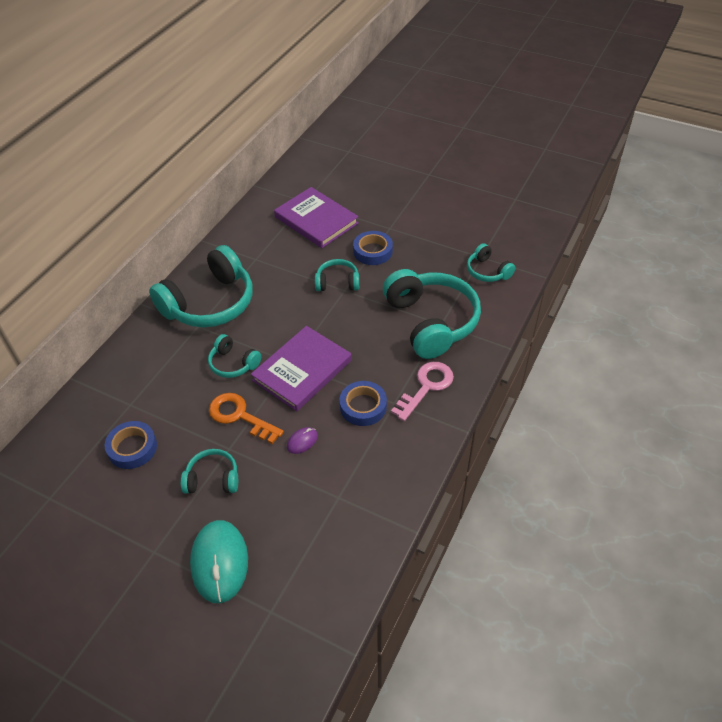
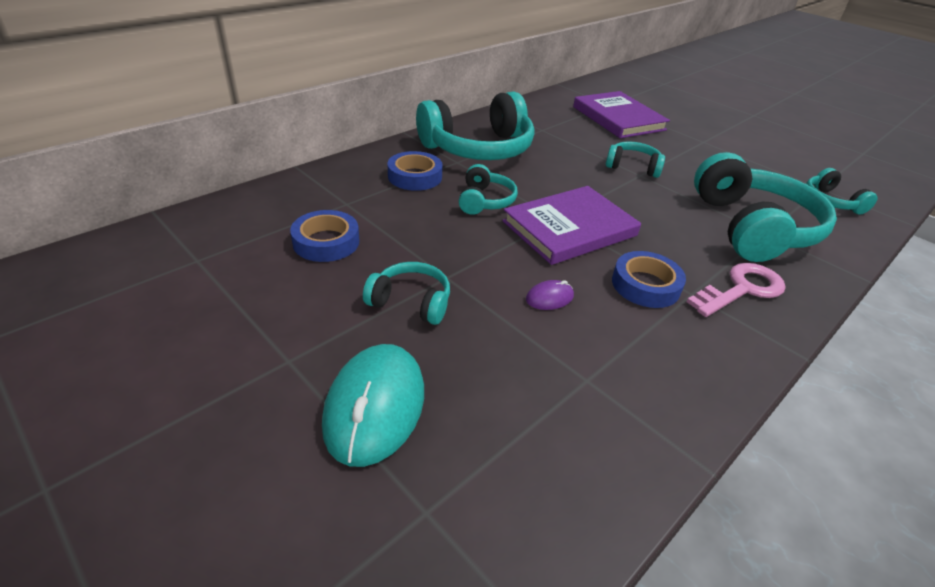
camera: 15 degrees right, 10 degrees down
turquoise headphones [208,334,261,378] -> turquoise headphones turned 135 degrees counterclockwise [459,164,518,215]
orange key [209,393,284,444] -> none
blue tape [353,231,393,265] -> blue tape moved to [387,151,443,191]

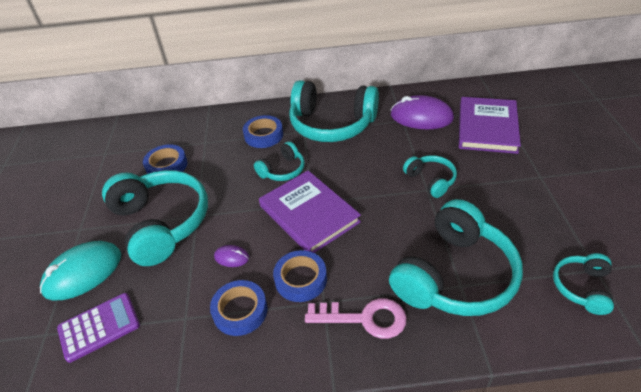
camera: 45 degrees right, 5 degrees up
turquoise headphones [363,262,450,325] -> turquoise headphones [102,170,208,266], size x2.04
purple book [502,186,641,265] -> purple book turned 45 degrees clockwise [259,171,361,253]
none -> purple calculator [57,293,140,363]
none -> blue tape [210,280,267,336]
none -> purple mouse [391,95,454,129]

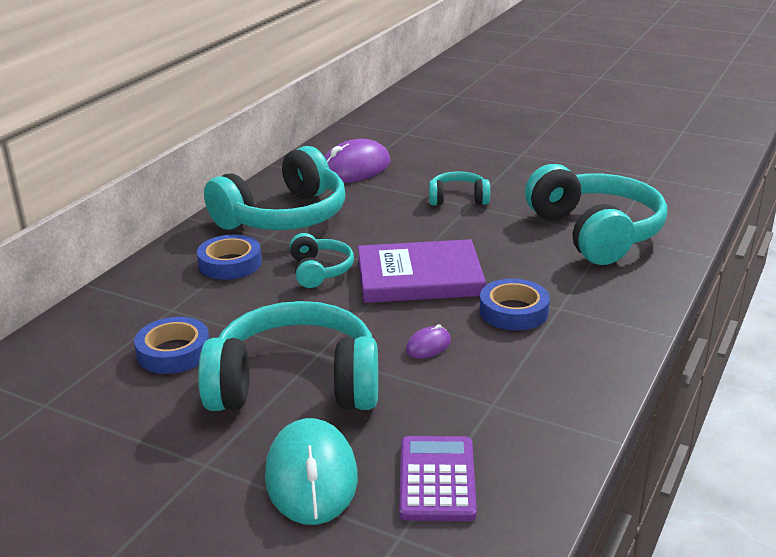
camera: 60 degrees left, 15 degrees down
blue tape [210,280,267,336] -> none
pink key [305,298,407,339] -> none
purple book [459,97,521,154] -> none
turquoise headphones [553,253,614,315] -> none

